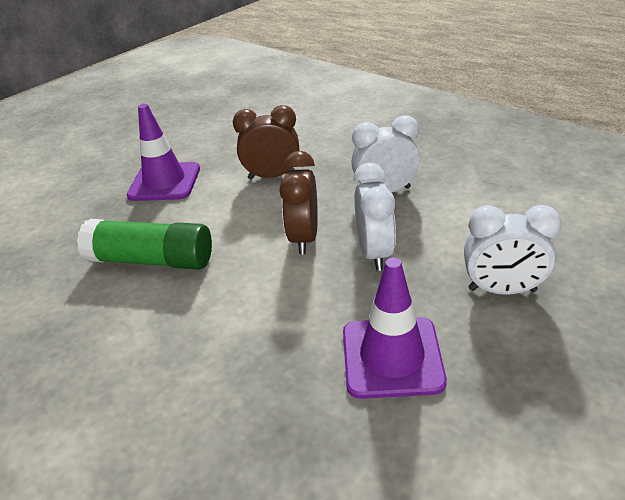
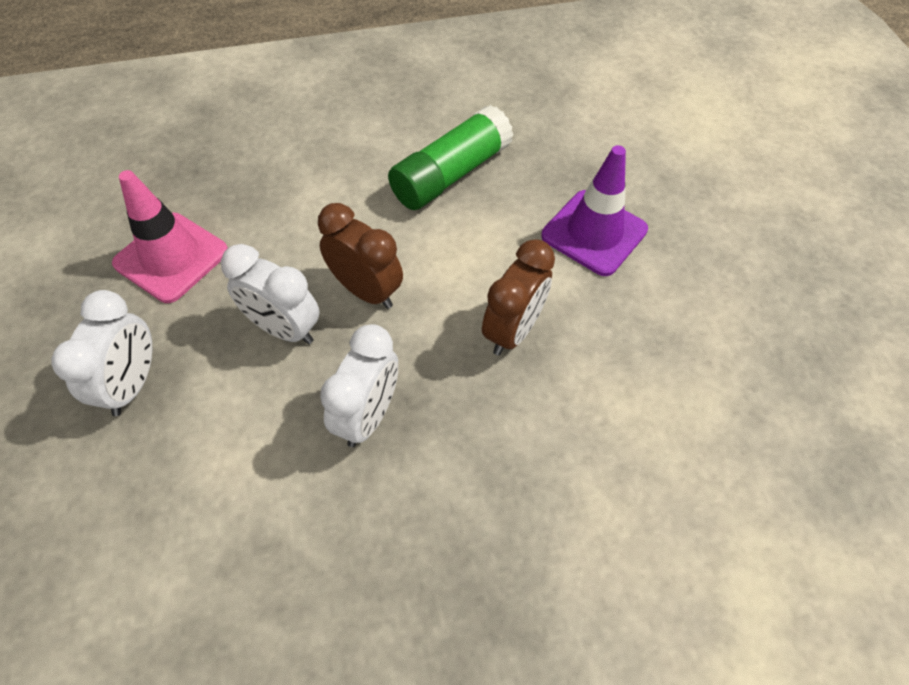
camera: 120 degrees right, 20 degrees up
purple traffic cone [343,258,447,399] -> pink traffic cone [112,170,228,303]
white clock [464,205,561,295] -> white clock turned 150 degrees clockwise [51,290,152,416]

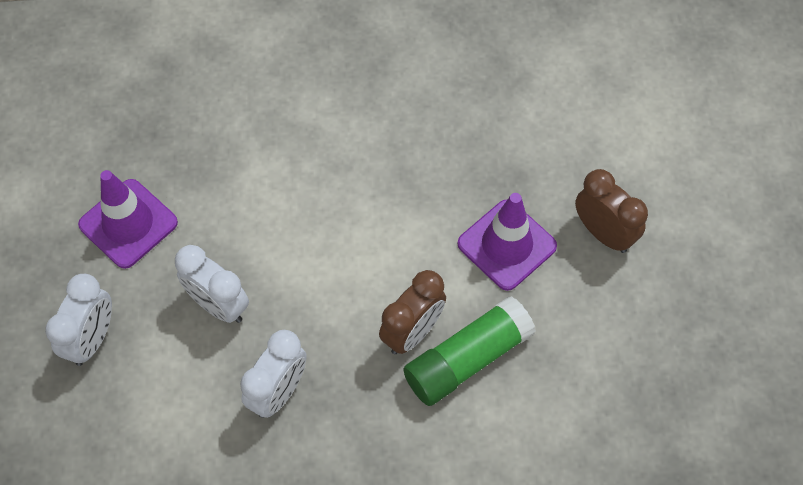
camera: 10 degrees right, 5 degrees up
pink traffic cone [112,170,228,303] -> purple traffic cone [78,170,178,269]
brown clock [318,203,403,309] -> brown clock moved to [575,169,648,253]
green glue stick [388,105,513,210] -> green glue stick moved to [403,296,536,406]

